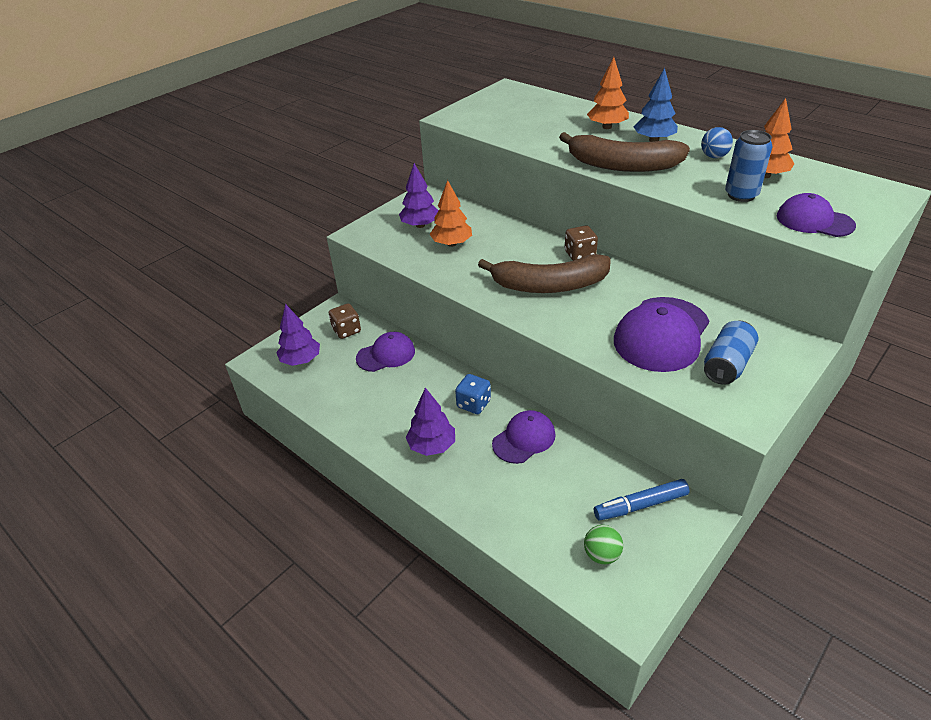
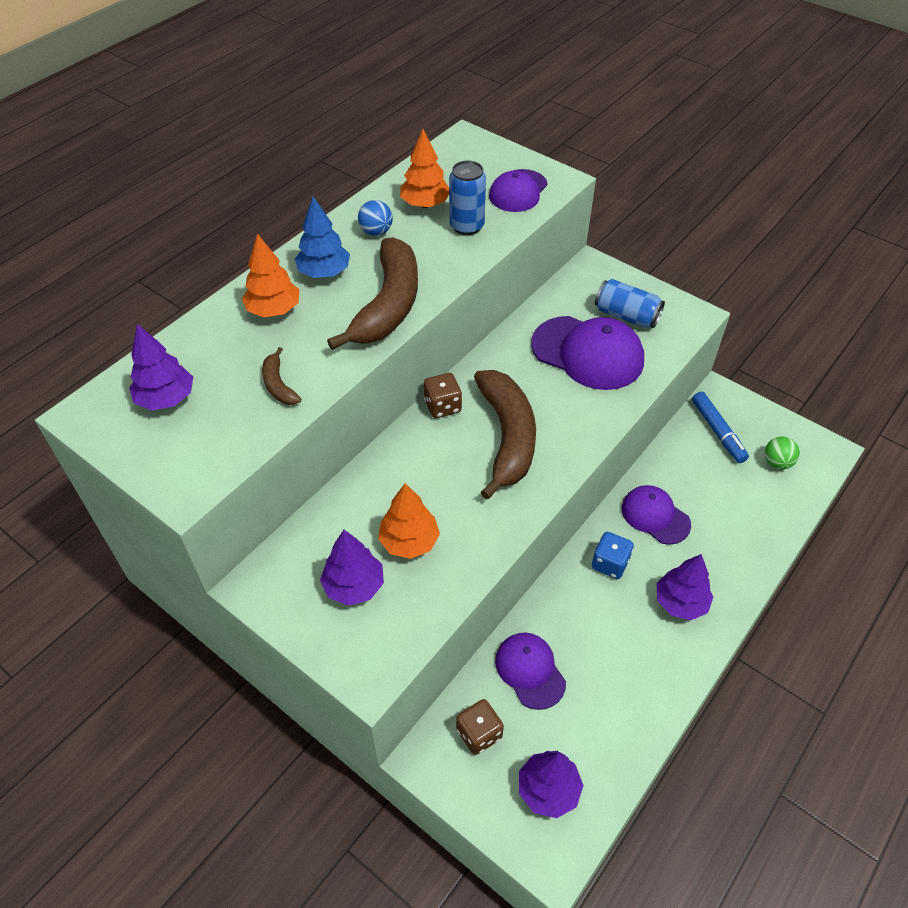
camera: 95 degrees left, 10 degrees up
none -> purple tree [129,324,193,410]
none -> brown banana [262,347,301,405]

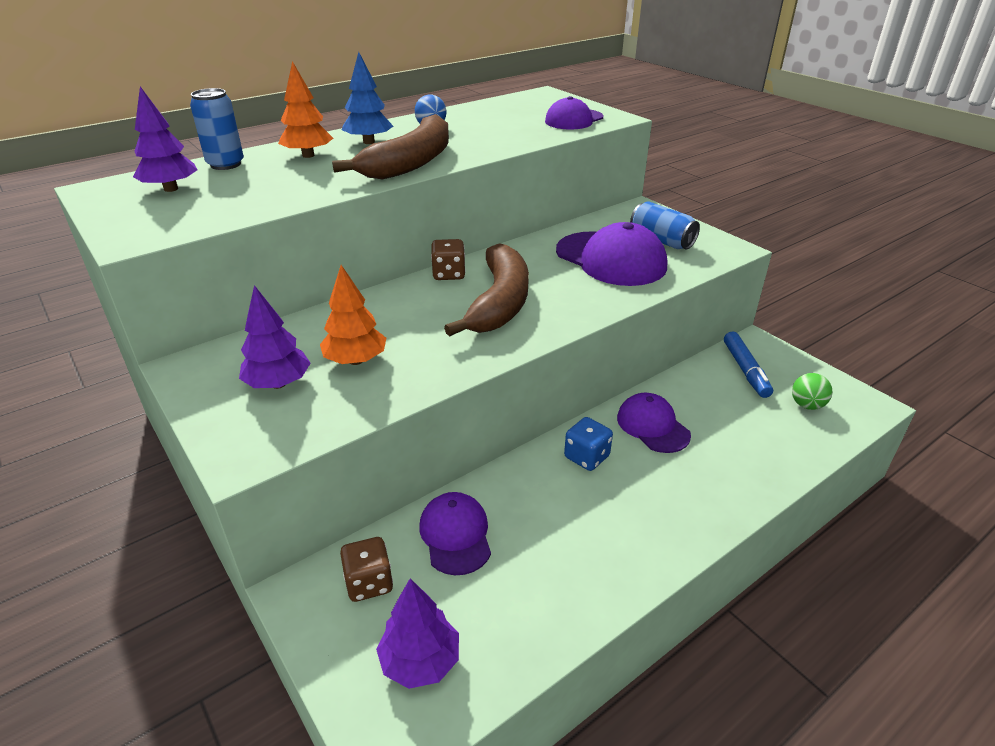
camera: 15 degrees right, 15 degrees down
brown banana [262,347,301,405] -> none
orange tree [400,129,449,208] -> none
blue can [449,160,486,235] -> blue can moved to [190,88,244,170]
purple tree [656,554,713,620] -> none

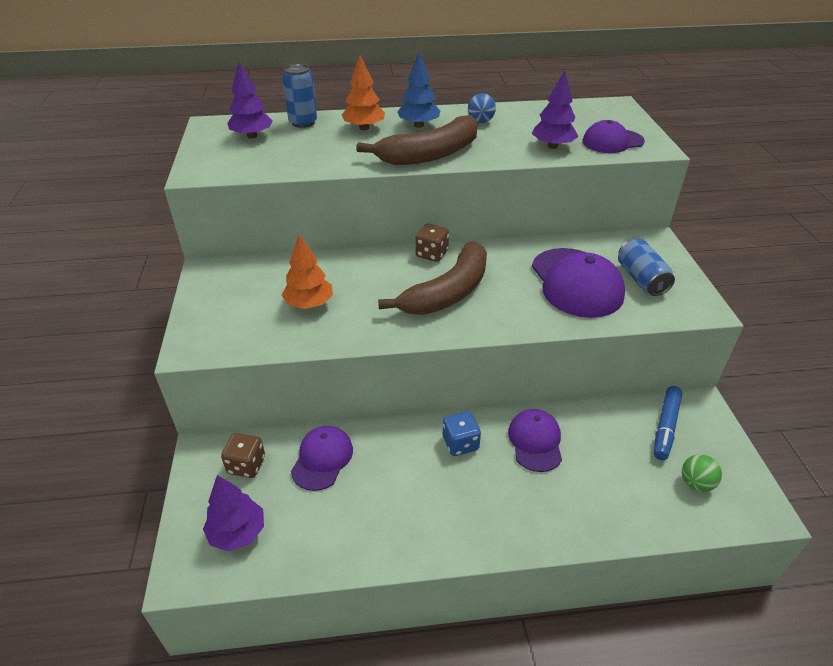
camera: 30 degrees right, 5 degrees up
purple tree [239,285,310,389] -> purple tree moved to [532,70,579,149]

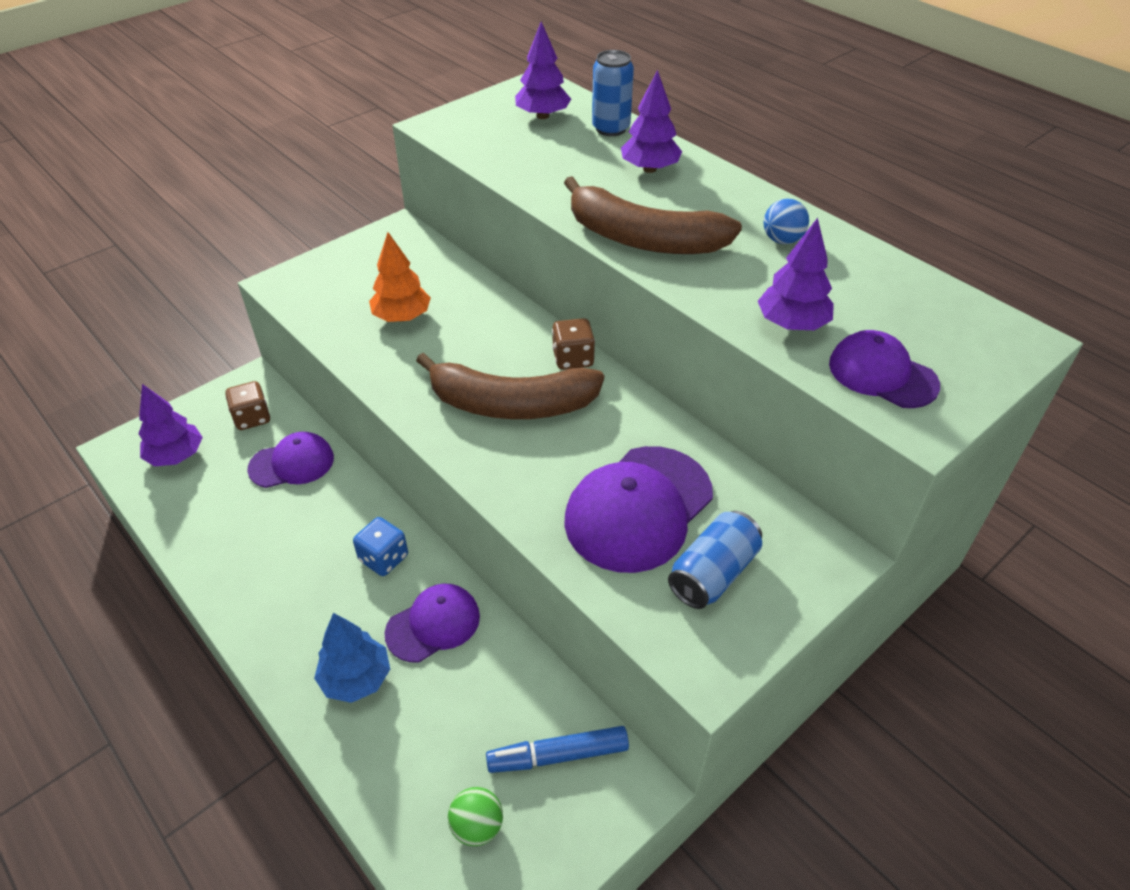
camera: 55 degrees right, 5 degrees up
orange tree [342,55,385,130] -> purple tree [621,70,682,173]
blue tree [397,52,440,128] -> blue tree moved to [314,613,390,703]

